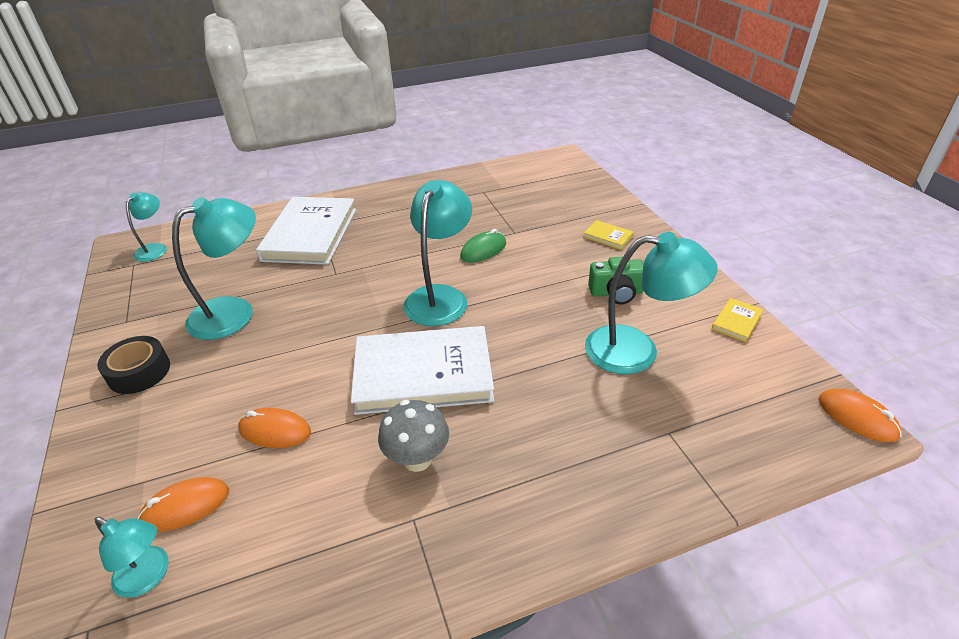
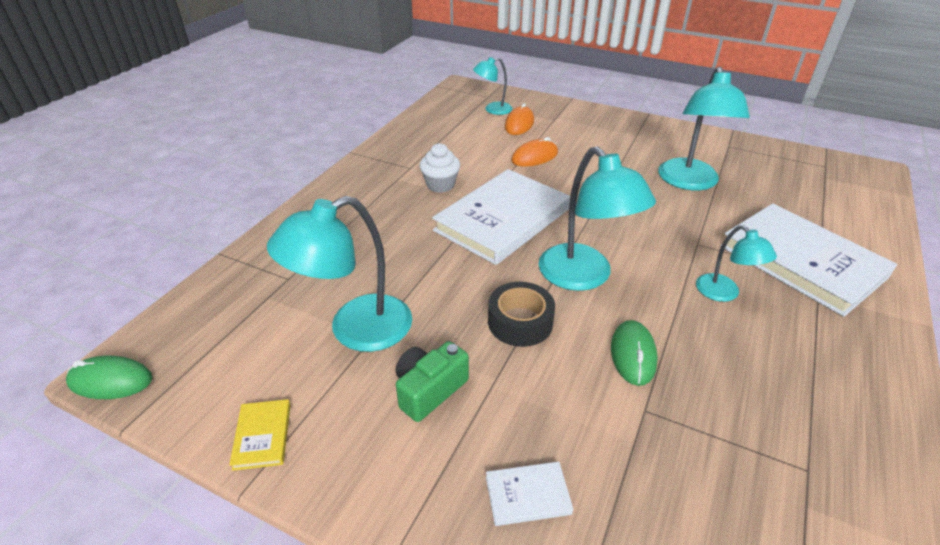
camera: 135 degrees right, 0 degrees up
black tape [97,336,170,394] -> black tape moved to [488,282,555,347]
turquoise lamp [126,192,167,262] -> turquoise lamp moved to [696,225,777,302]
grey mushroom [378,400,449,472] -> white cupcake [420,143,460,193]
yellow book [584,220,634,250] -> white book [486,462,573,526]
orange mouse [818,389,902,442] -> green mouse [66,355,153,399]

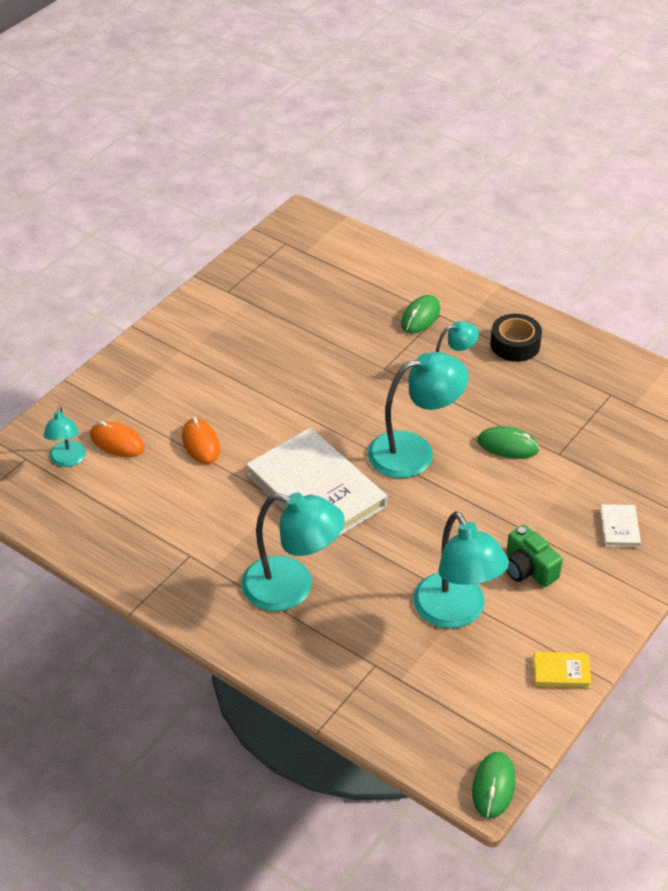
camera: 80 degrees left, 5 degrees up
white cupcake [420,143,460,193] -> none
black tape [488,282,555,347] -> black tape moved to [490,314,542,362]
turquoise lamp [658,67,750,190] -> turquoise lamp moved to [241,492,345,611]
white book [720,204,897,317] -> green mouse [401,295,440,333]

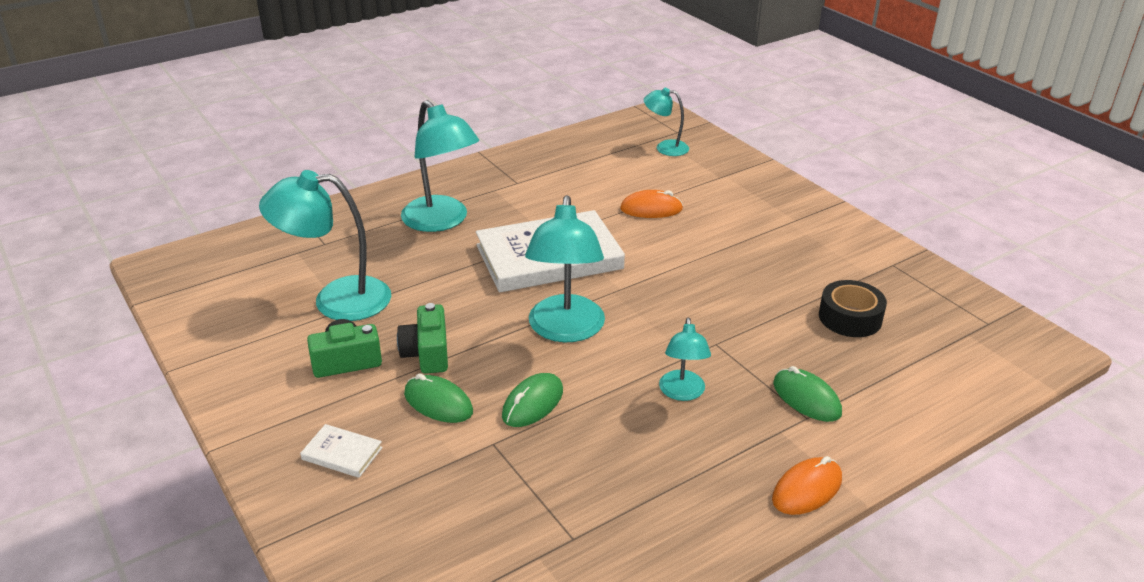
camera: 110 degrees right, 10 degrees down
orange mouse [90,421,145,457] -> orange mouse moved to [772,456,842,515]
turquoise lamp [241,492,345,611] -> turquoise lamp turned 75 degrees counterclockwise [401,100,479,232]
green mouse [472,752,516,818] -> green mouse moved to [404,373,473,423]
black tape [490,314,542,362] -> black tape moved to [819,280,887,337]
yellow book [533,652,592,688] -> none
none -> green camera [397,303,448,374]

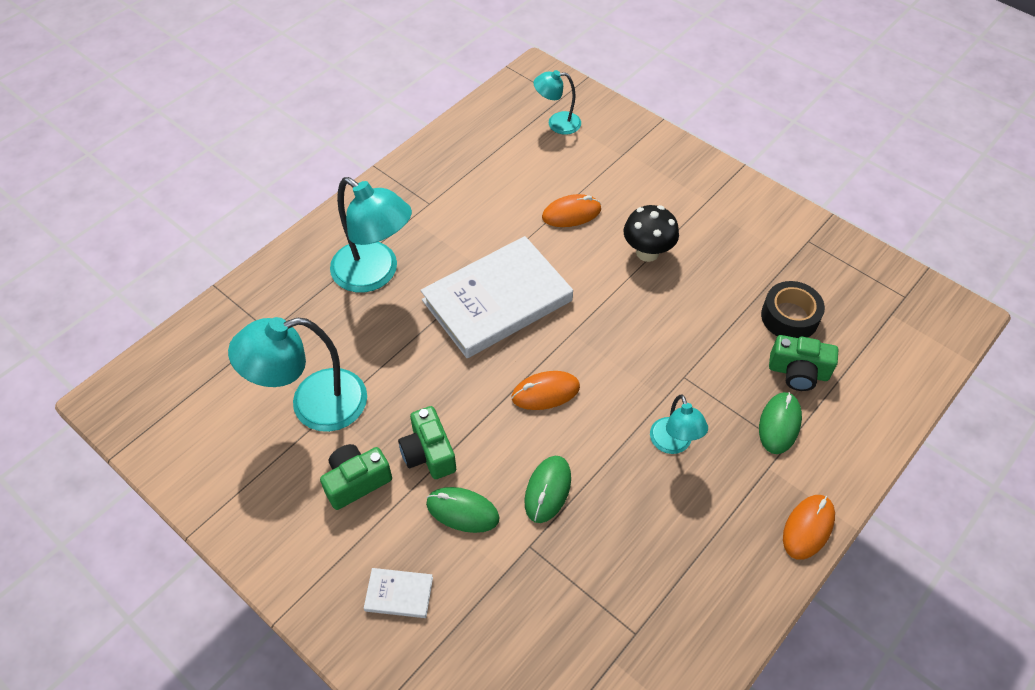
camera: 15 degrees left, 20 degrees up
turquoise lamp [525,195,605,342] -> orange mouse [512,371,580,410]
green mouse [773,366,842,422] -> green mouse turned 75 degrees clockwise [759,392,802,454]
none -> black mushroom [624,205,679,262]
none -> green camera [769,335,838,391]

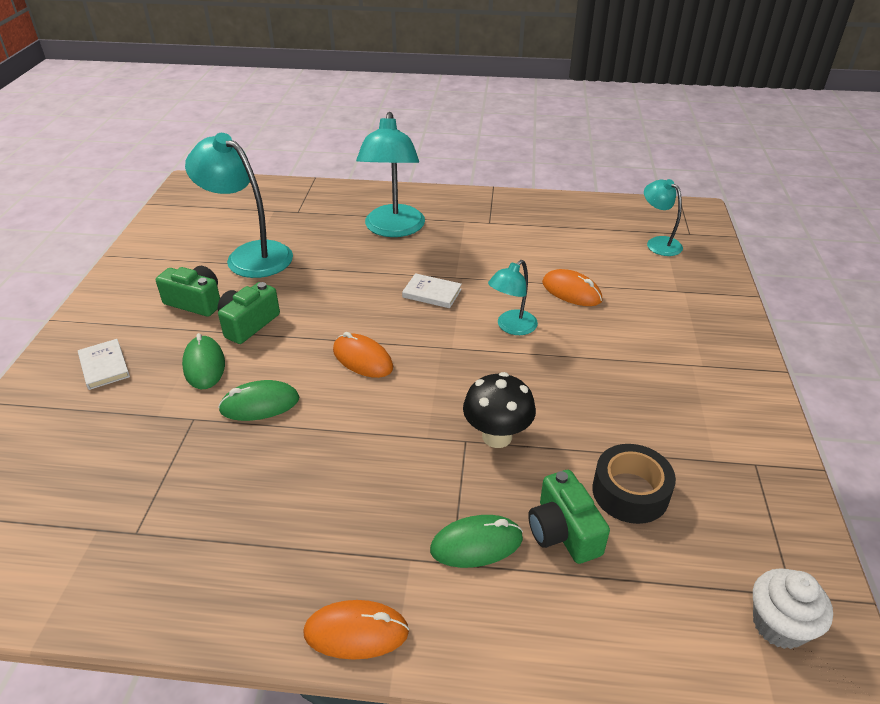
camera: 55 degrees right, 15 degrees down
white book [420,236,573,358] -> white book [402,273,462,308], size x0.40
black mushroom [624,205,679,262] -> black mushroom moved to [463,372,536,448]
turquoise lamp [650,395,708,454] -> turquoise lamp moved to [488,260,538,335]
none -> white cupcake [753,568,833,649]

